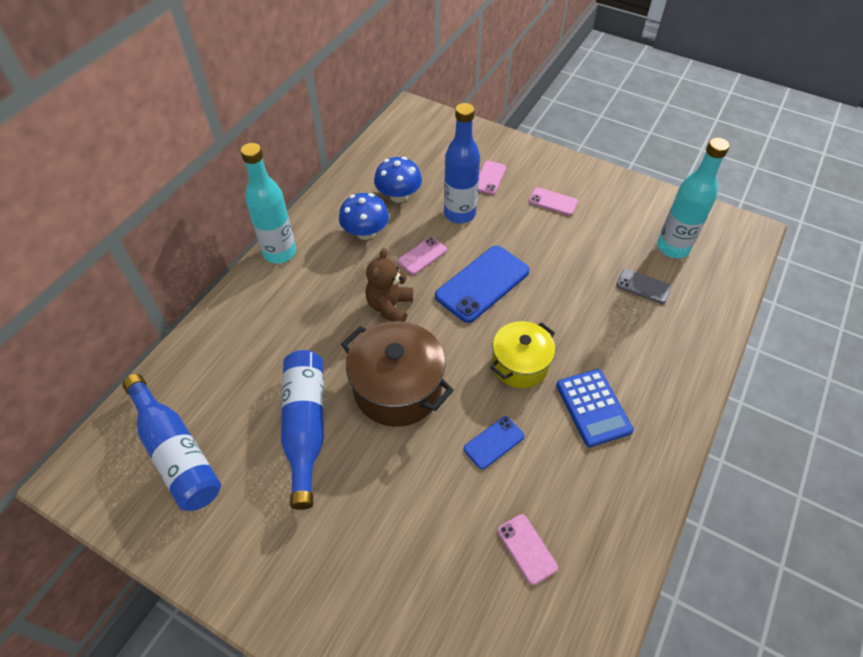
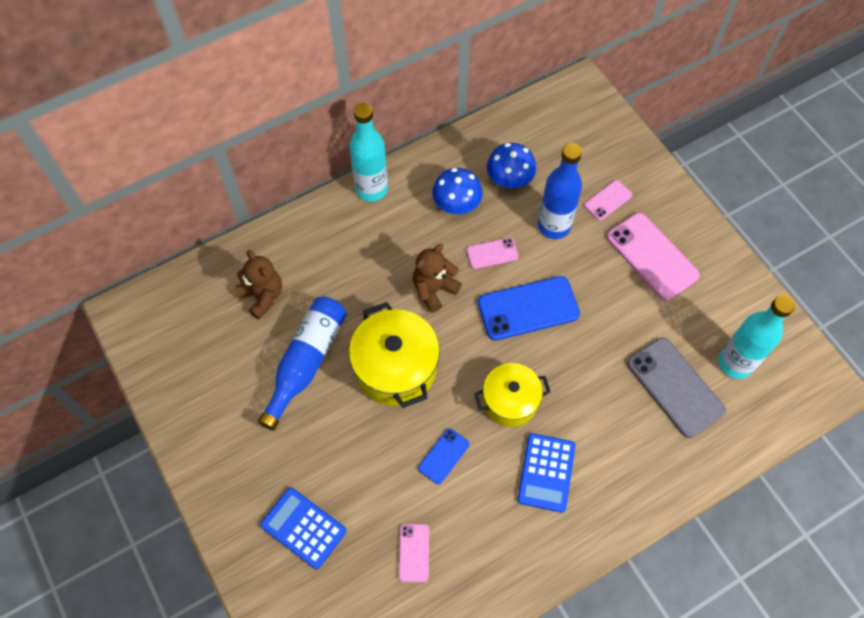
camera: 30 degrees right, 10 degrees up
blue bottle [122,374,221,511] -> none
brown pot [341,321,454,427] -> yellow pot [349,302,440,408]
blue phone [464,416,525,469] -> blue phone turned 45 degrees counterclockwise [418,428,470,484]
pink phone [529,187,578,216] -> pink phone [607,213,700,300], size x1.89
grey phone [616,269,671,304] -> grey phone [627,338,726,438], size x1.89
none -> brown teddy bear [235,250,282,319]
none -> blue calculator [260,487,347,569]

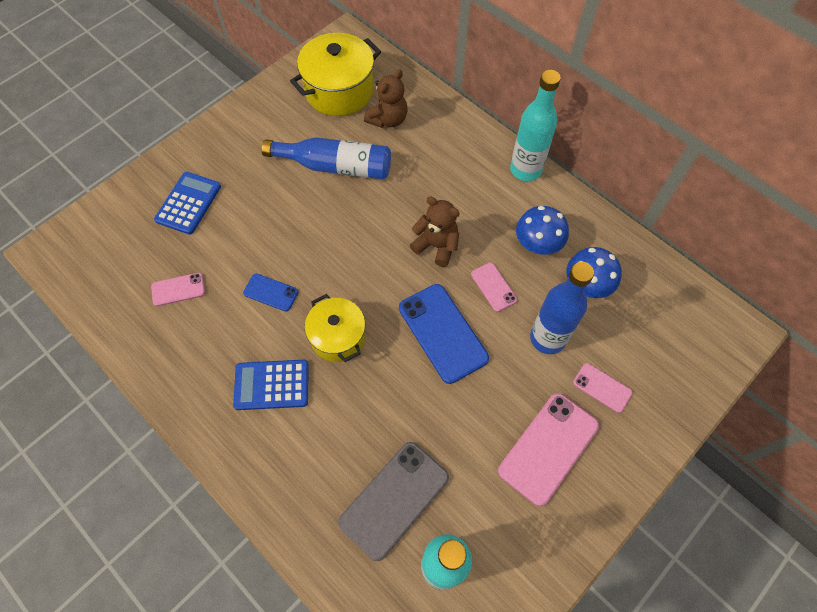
camera: 75 degrees right, 0 degrees up
yellow pot [349,302,440,408] -> yellow pot moved to [290,33,381,116]

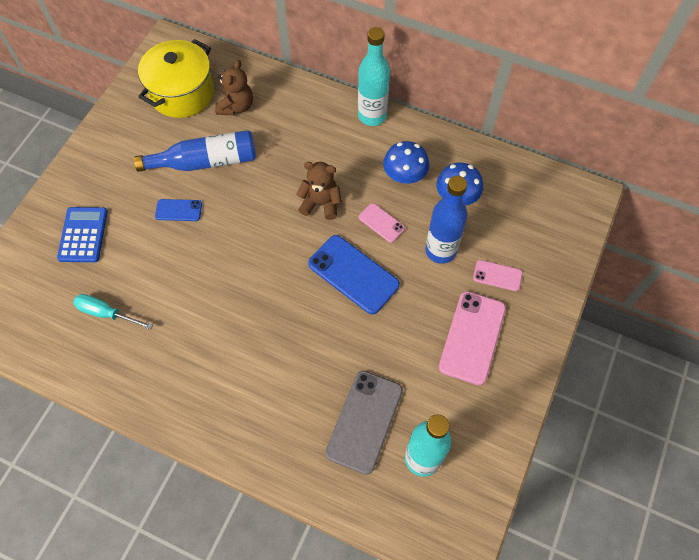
camera: 20 degrees left, 0 degrees up
pink phone [151,273,205,306] -> turquoise screwdriver [73,294,153,330]
blue calculator [233,360,309,410] -> none
blue phone [243,274,299,311] -> blue phone moved to [155,199,202,221]
yellow pot [305,294,365,362] -> none

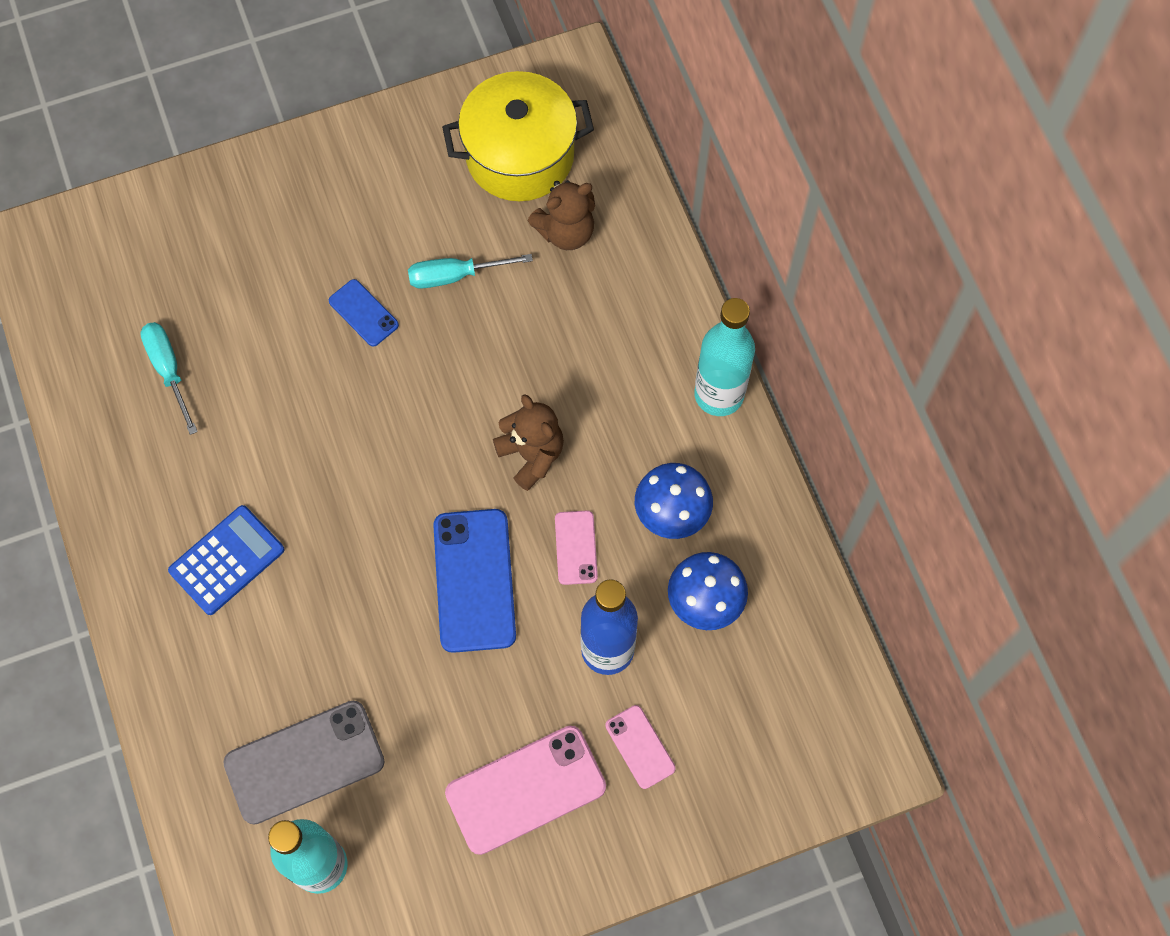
camera: 45 degrees right, 5 degrees up
blue calculator [57,207,108,262] -> blue calculator moved to [168,505,284,615]
blue bottle [134,130,256,172] -> turquoise screwdriver [408,254,533,289]

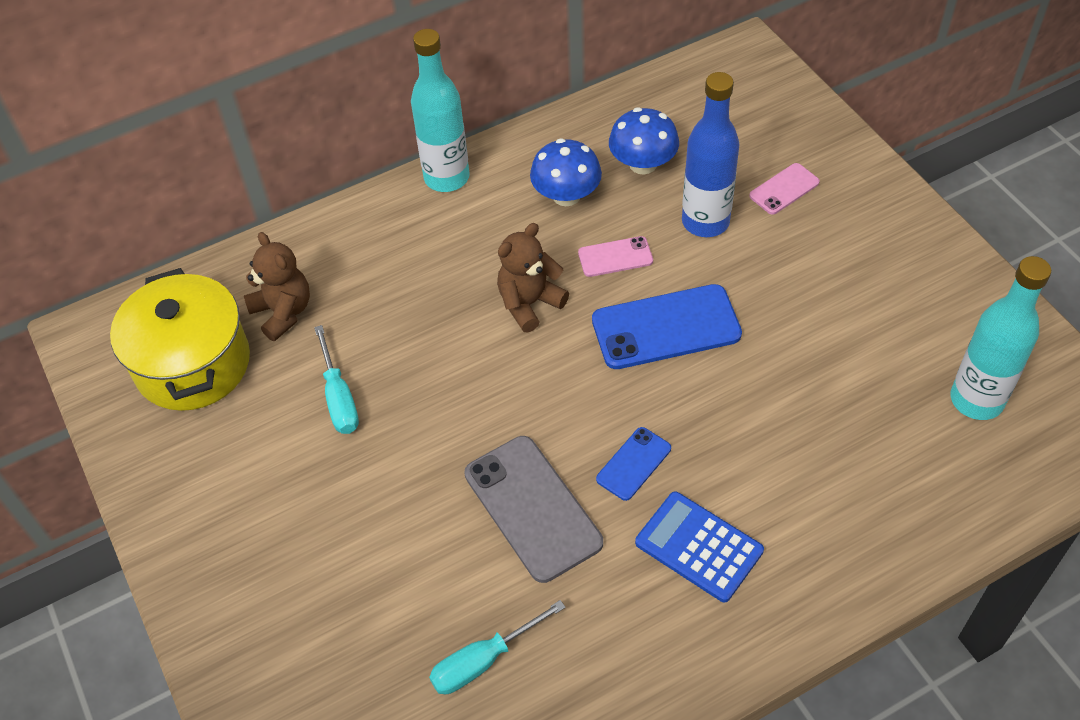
camera: 95 degrees left, 15 degrees down
grey phone [223,701,385,825] -> grey phone moved to [464,436,603,583]
blue phone [329,279,399,347] -> blue phone moved to [596,427,671,501]
pink phone [445,726,606,855] -> none

